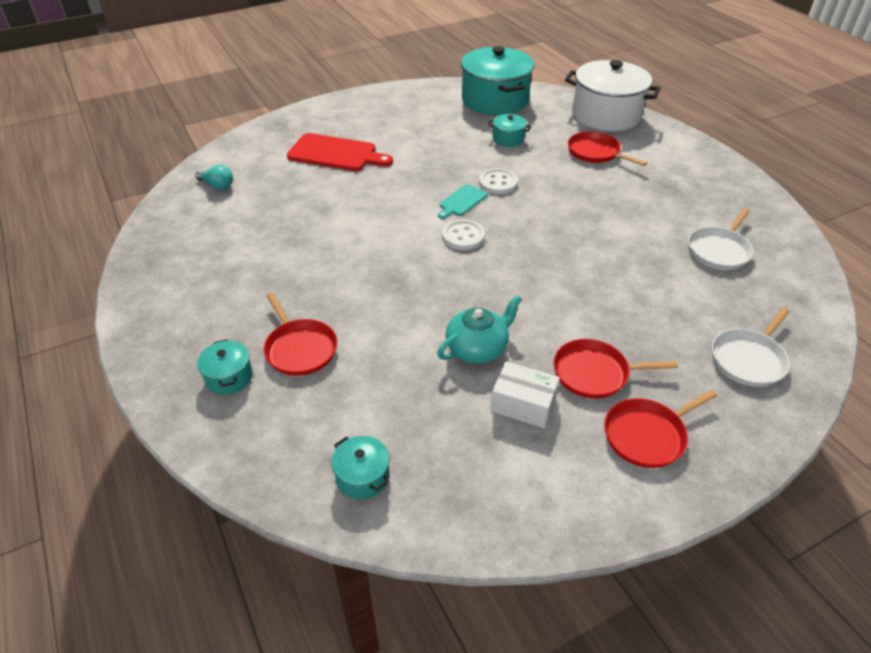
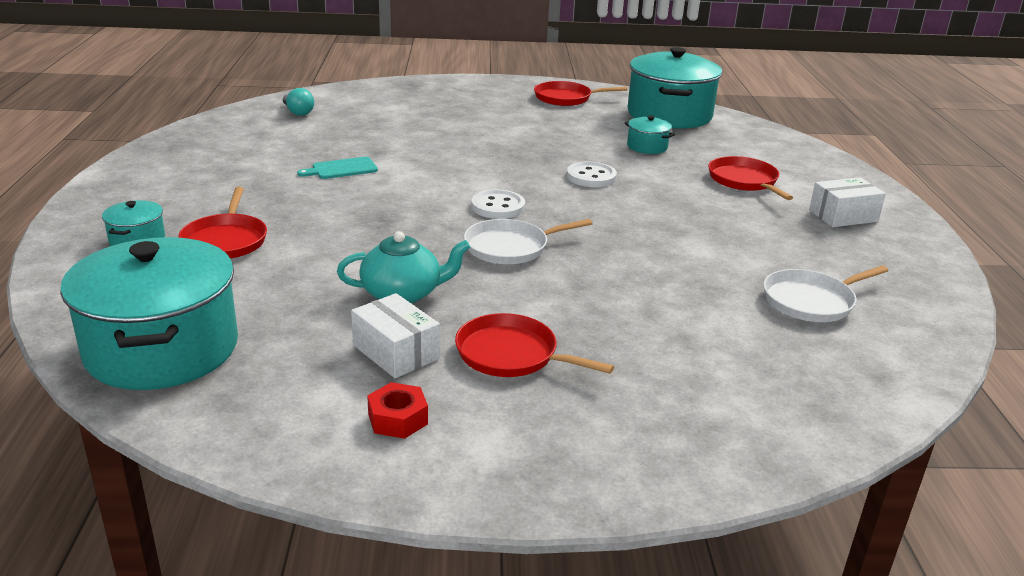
camera: 25 degrees right, 15 degrees down
red cutting board [287,133,393,171] -> none
turquoise pot [331,436,390,500] -> turquoise pot [60,237,238,390], size x2.28
turquoise cutting board [438,184,488,219] -> turquoise cutting board moved to [297,157,378,179]
white pot [565,60,661,131] -> none
red pan [604,390,717,468] -> red pan moved to [534,81,627,106]
white pan [712,308,790,387] -> white pan moved to [464,219,593,264]
none -> red nut [367,382,428,439]
none -> white box [809,177,886,227]

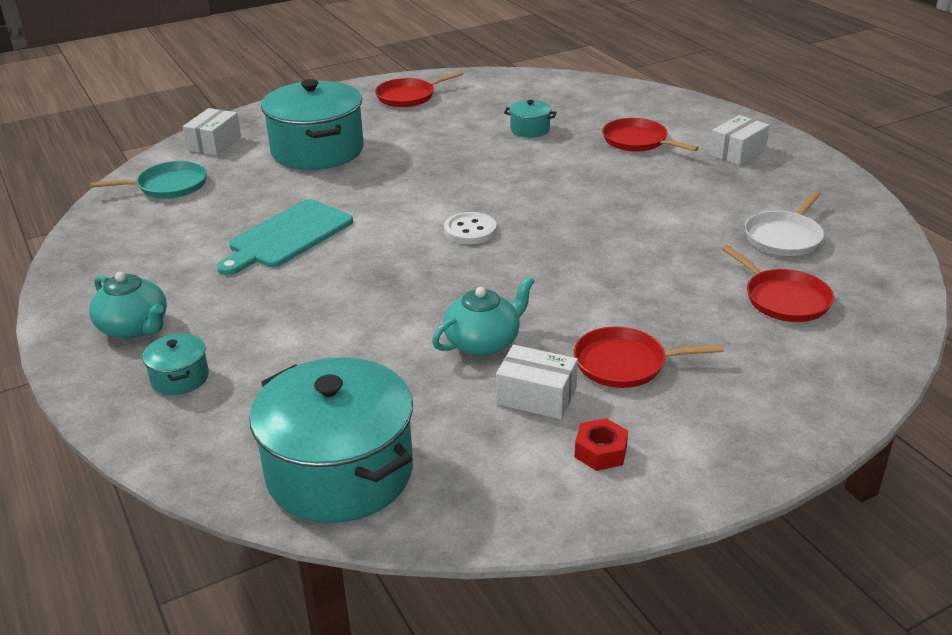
camera: 25 degrees left, 5 degrees up
red pan [178,187,267,259] -> red pan moved to [721,245,834,322]
turquoise light bulb [283,88,314,116] -> turquoise pan [91,161,207,199]
turquoise cutting board [297,157,378,179] -> turquoise cutting board [217,199,353,275], size x1.84
white pan [464,219,593,264] -> none
white button [567,162,617,187] -> none
turquoise pot [628,47,722,129] -> turquoise pot moved to [261,79,364,170]
none -> turquoise teapot [89,272,167,339]
none -> white box [183,108,241,155]

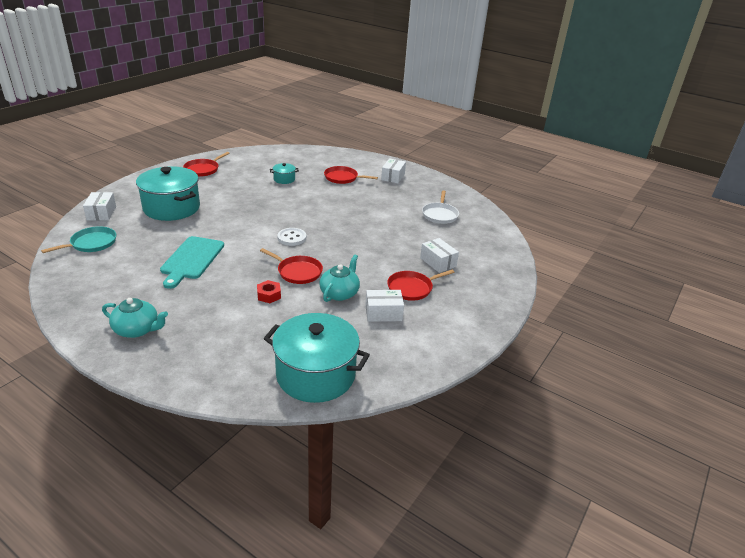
camera: 30 degrees left, 0 degrees up
turquoise pot [142,334,209,395] -> none
red nut [575,418,628,471] -> red nut moved to [257,280,281,303]
red pan [721,245,834,322] -> red pan moved to [260,248,323,284]
none -> white box [420,238,459,273]

